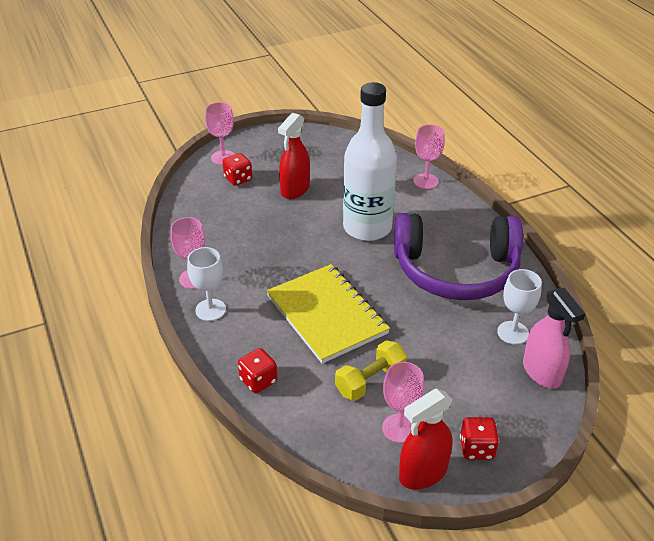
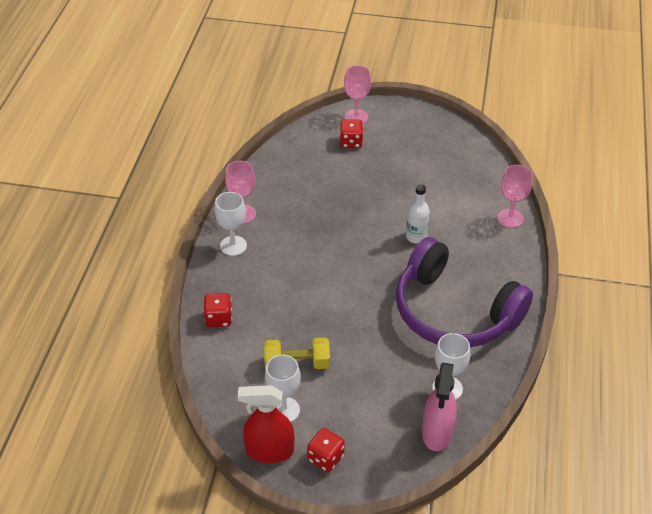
camera: 35 degrees right, 5 degrees up
yellow notebook [266,264,390,364] -> none
red spray bottle [278,113,310,199] -> none
white bottle [343,82,397,241] -> white bottle [406,184,430,244], size x0.44
pink goblet [382,362,424,443] -> white goblet [265,355,301,422]

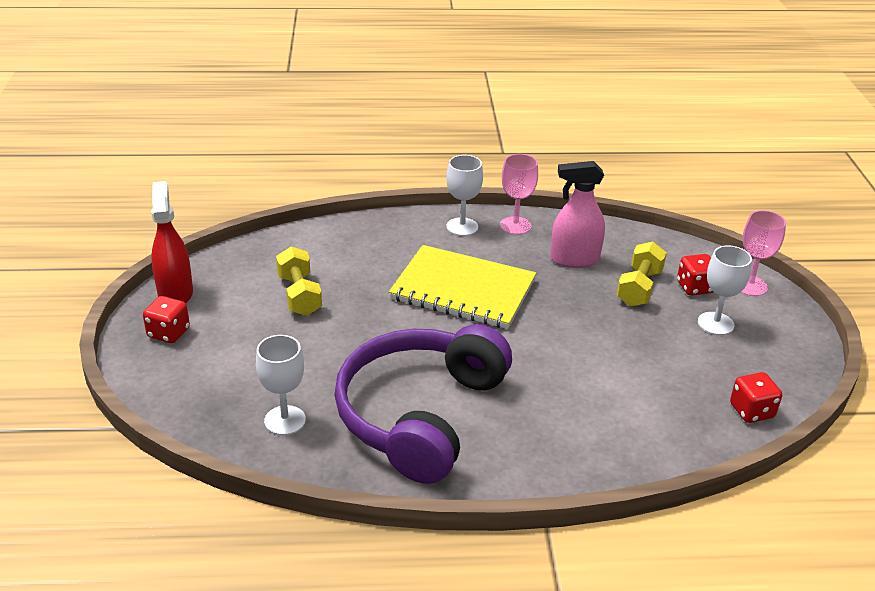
camera: 75 degrees right, 10 degrees down
red dice [203,293,232,327] -> red dice moved to [730,372,782,423]
white goblet [265,355,301,422] -> white goblet moved to [698,246,752,335]
white bottle [406,184,430,244] -> none
pink spray bottle [422,363,457,451] -> pink spray bottle moved to [550,161,605,268]
pink goblet [497,165,533,228] -> none
none -> yellow notebook [389,245,536,329]
none -> yellow dumbbell [617,242,667,306]

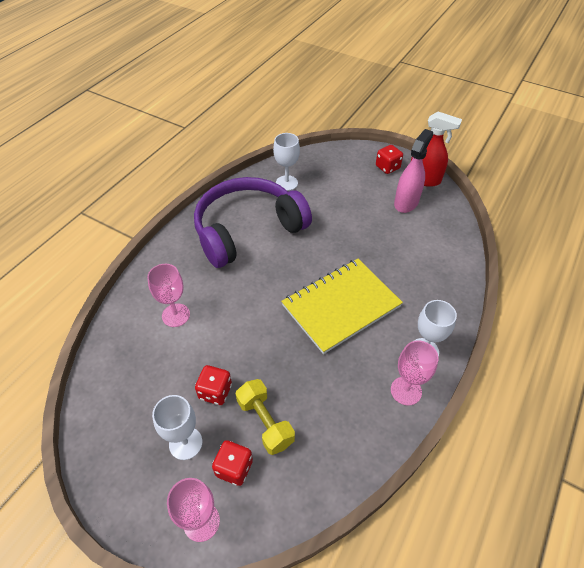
camera: 125 degrees right, 15 degrees up
yellow dumbbell [276,246,322,316] -> none
purple headphones [334,324,512,484] -> purple headphones turned 90 degrees counterclockwise [194,177,312,268]
pink spray bottle [550,161,605,268] -> pink spray bottle moved to [394,129,433,213]
red dice [730,372,782,423] -> red dice moved to [195,365,232,405]
none -> pink goblet [147,264,190,327]

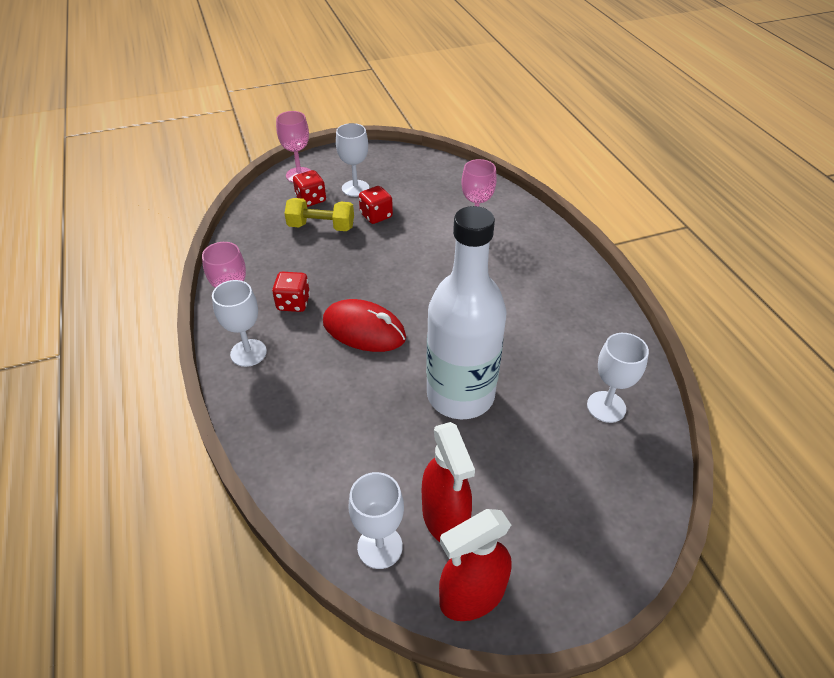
camera: 130 degrees right, 5 degrees down
purple headphones [194,177,312,268] -> none
yellow notebook [281,259,403,354] -> red mouse [323,299,406,352]
red dice [376,145,403,174] -> red dice moved to [272,272,310,312]
pink spray bottle [394,129,433,213] -> red spray bottle [422,422,475,542]
none -> white goblet [348,472,404,569]
none -> white bottle [426,206,507,419]

